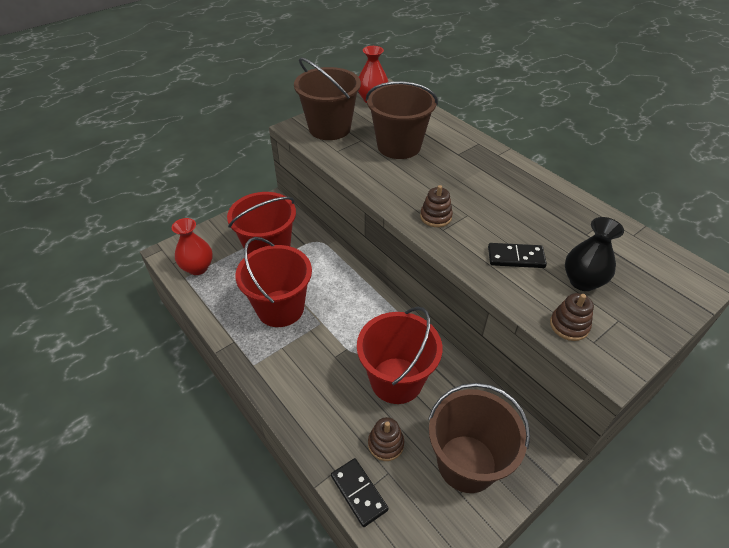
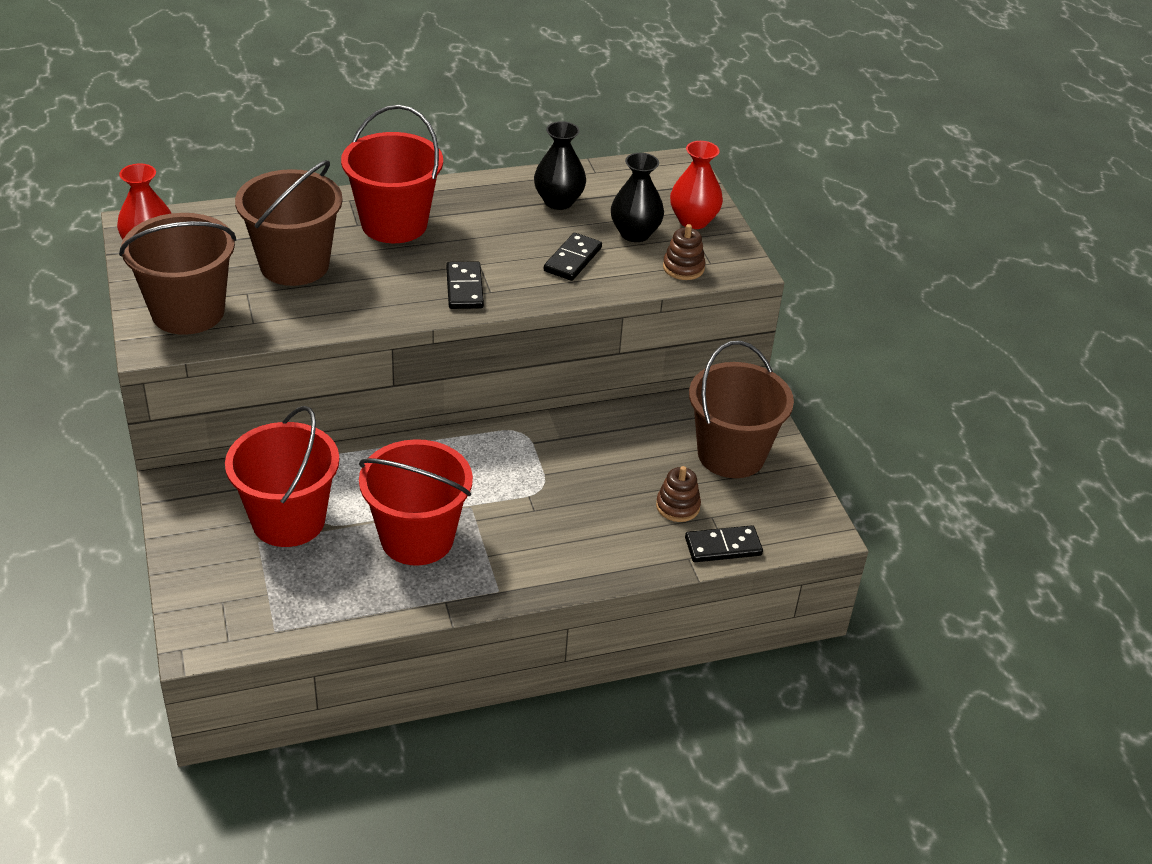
camera: 70 degrees left, 5 degrees down
red vase [172,218,213,275] -> red vase moved to [670,141,723,229]
red bucket [357,307,443,404] -> red bucket moved to [341,105,443,243]
brown stacking toy [420,185,453,227] -> black domino [446,261,484,309]
none -> black vase [534,121,586,210]

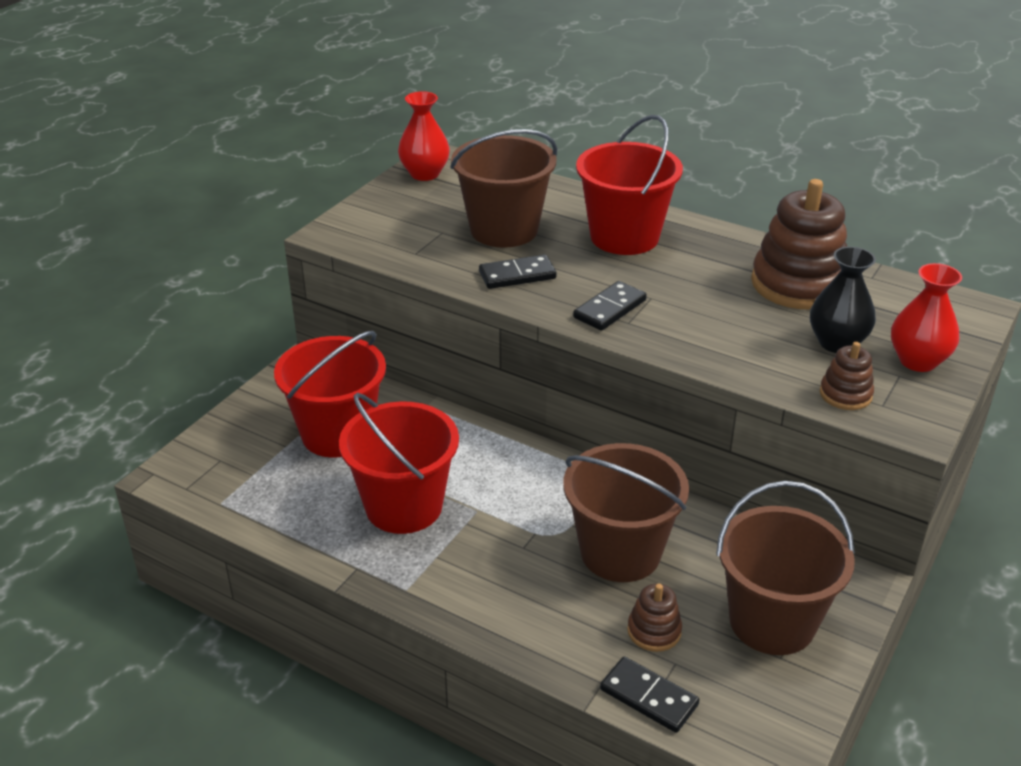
camera: 50 degrees right, 5 degrees down
brown bucket [119,213,236,335] -> brown bucket moved to [563,443,689,582]
black vase [534,121,586,210] -> brown stacking toy [751,179,847,309]
black domino [544,233,602,281] -> black domino moved to [479,255,556,289]

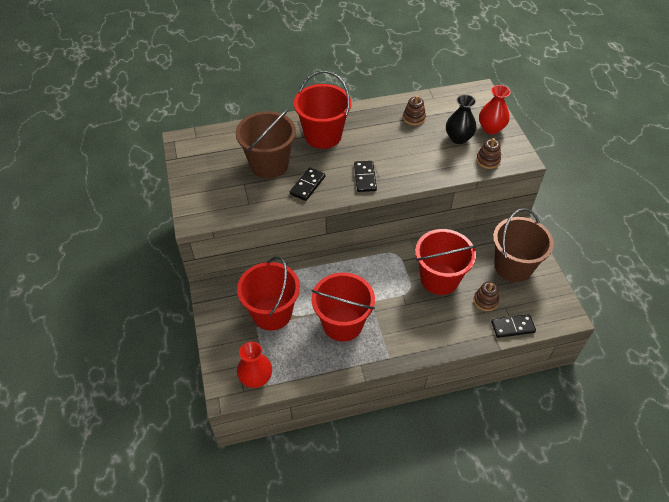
camera: 45 degrees left, 15 degrees up
red vase [398,91,450,181] -> red vase moved to [237,342,272,388]
brown bucket [563,443,689,582] -> red bucket [415,229,477,295]
brown stacking toy [751,179,847,309] -> brown stacking toy [403,95,426,126], size x0.48

